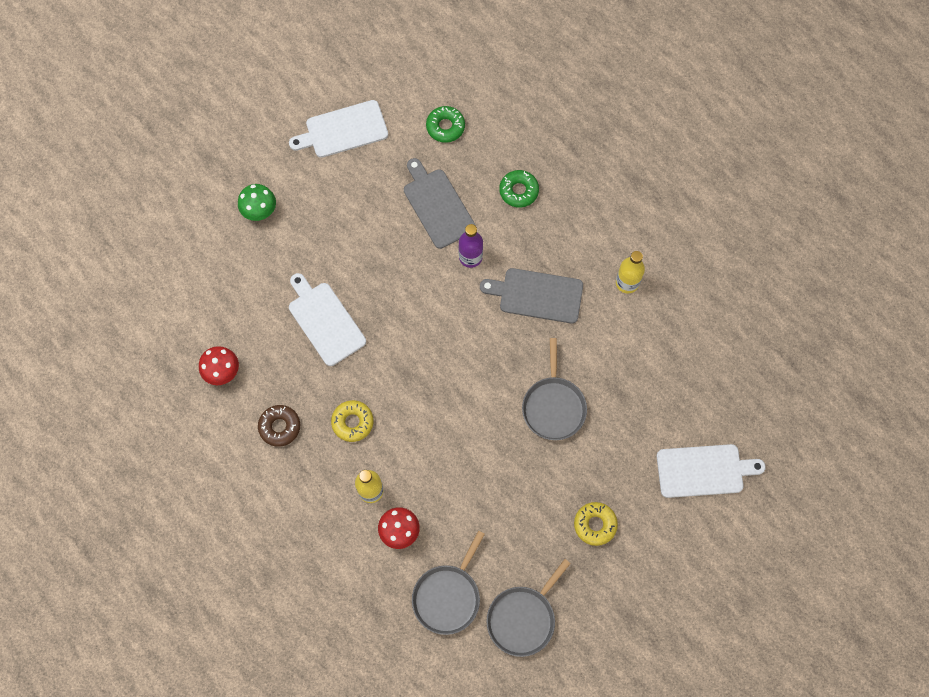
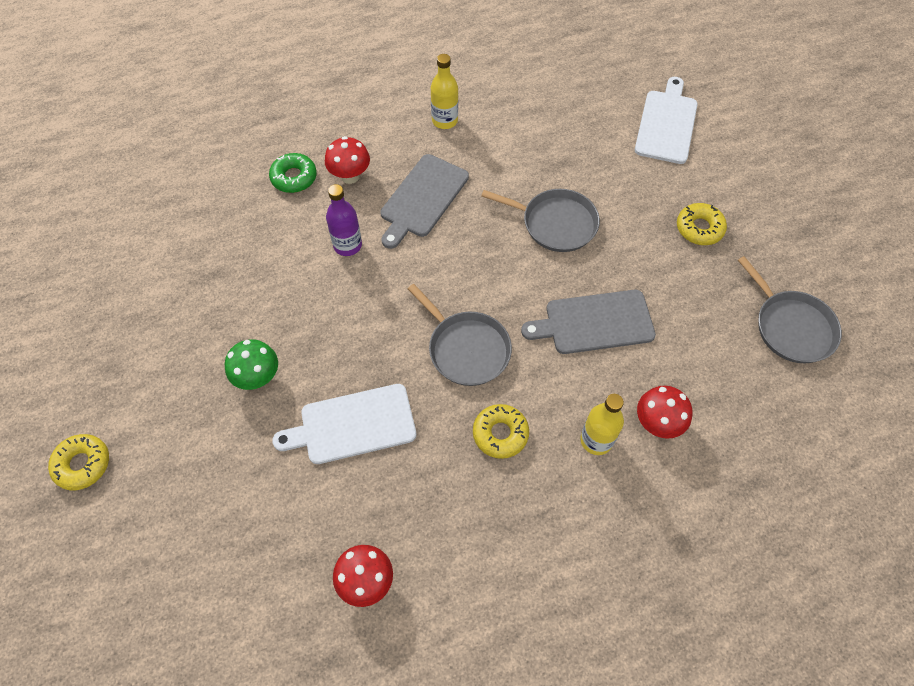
camera: 70 degrees left, 10 degrees down
green mushroom [238,184,276,221] -> green mushroom moved to [225,339,278,390]
brown donut [258,405,300,447] -> none
white cutting board [289,100,388,158] -> none
grey cutting board [404,158,476,249] -> grey cutting board moved to [521,290,656,354]
grey pan [412,530,485,635] -> grey pan moved to [408,284,512,386]
green donut [426,106,465,143] -> none
none -> yellow donut [48,434,109,490]
none -> red mushroom [325,136,370,184]

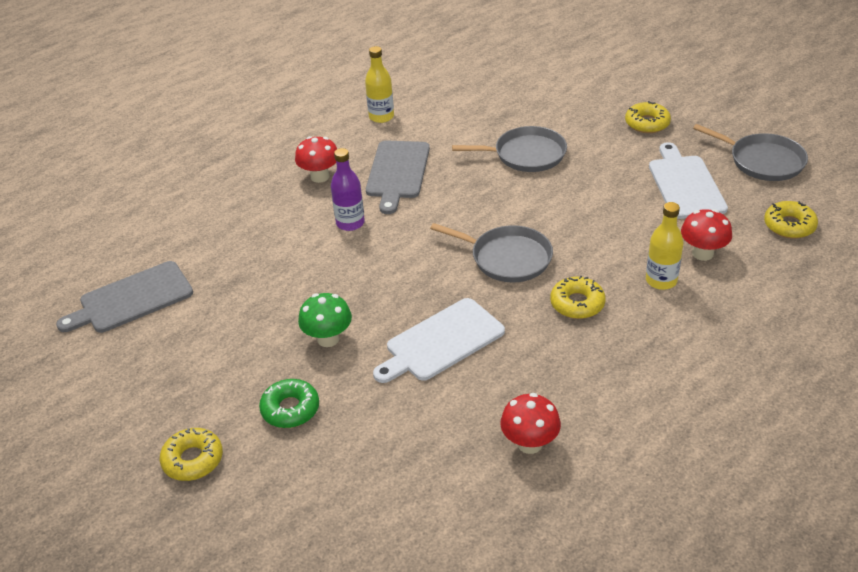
camera: 20 degrees left, 20 degrees down
green donut [269,153,317,193] -> green donut moved to [259,379,319,428]
grey cutting board [521,290,656,354] -> grey cutting board moved to [56,261,193,333]
white cutting board [635,77,698,164] -> white cutting board moved to [649,142,728,219]
none -> yellow donut [764,201,818,239]

